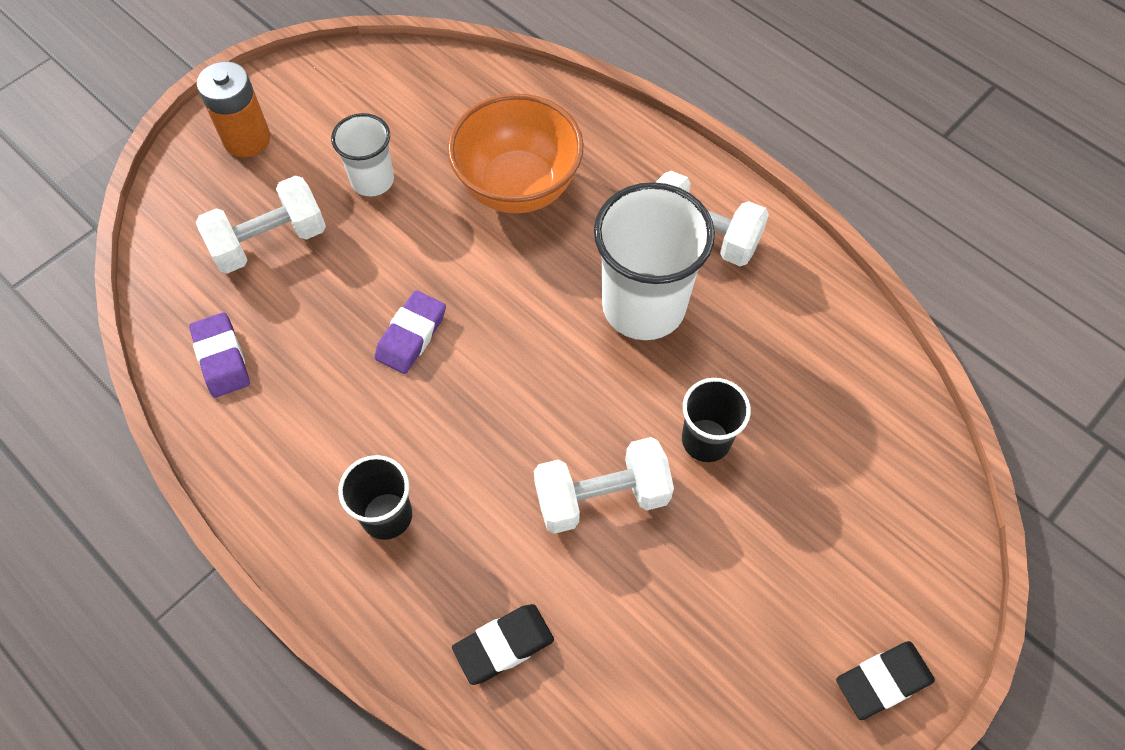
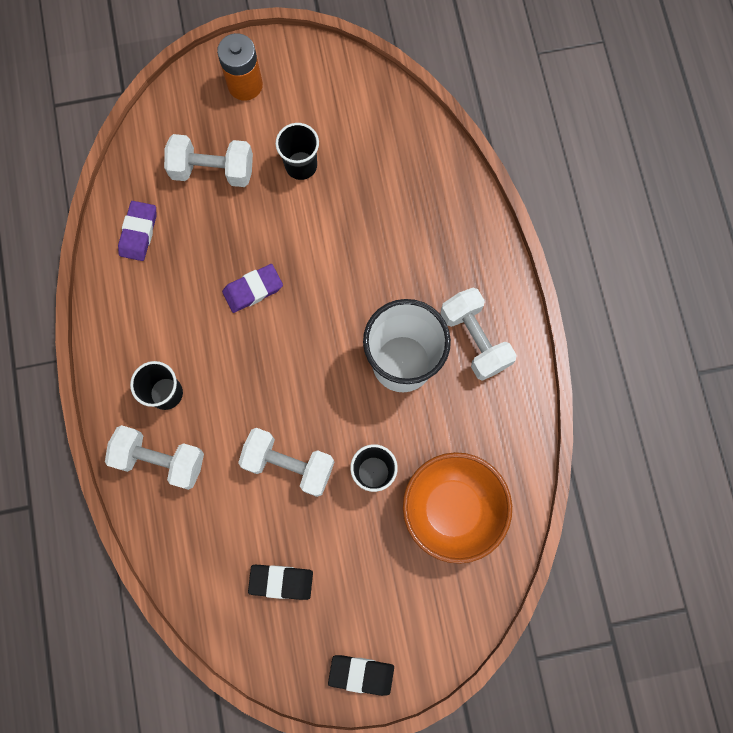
camera: 35 degrees right, 15 degrees up
white cup [331,113,394,196] -> black cup [275,123,319,180]
orange bowl [447,93,584,213] -> orange bowl moved to [403,452,512,564]
black eraser [452,604,554,685] -> black eraser moved to [248,565,313,600]
none -> white dumbbell [105,425,204,490]

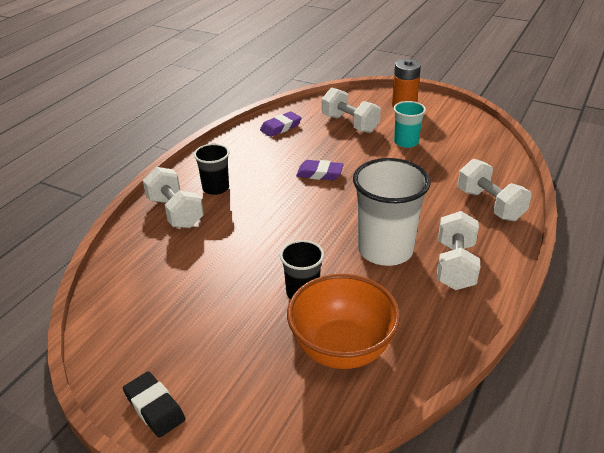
camera: 40 degrees right, 40 degrees down
white dumbbell [238,428,334,497] -> white dumbbell moved to [458,159,532,221]
black eraser [248,565,313,600] -> none
black cup [275,123,319,180] -> turquoise cup [393,101,426,148]

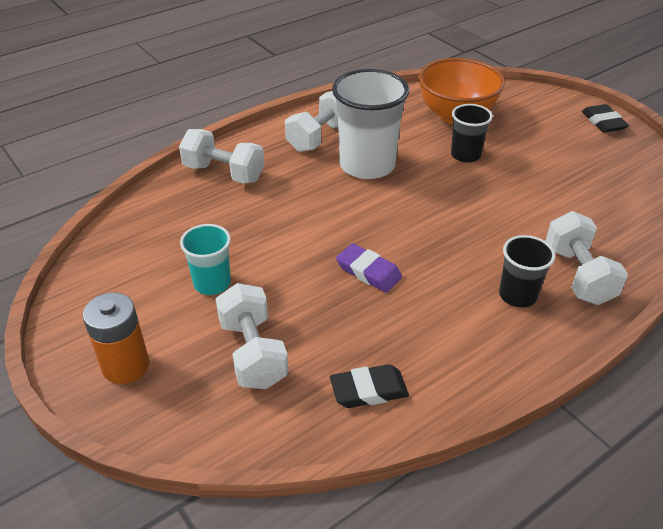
camera: 155 degrees left, 5 degrees up
purple eraser [260,111,302,137] -> black eraser [330,364,409,408]
white dumbbell [458,159,532,221] -> white dumbbell turned 60 degrees counterclockwise [179,129,264,184]

